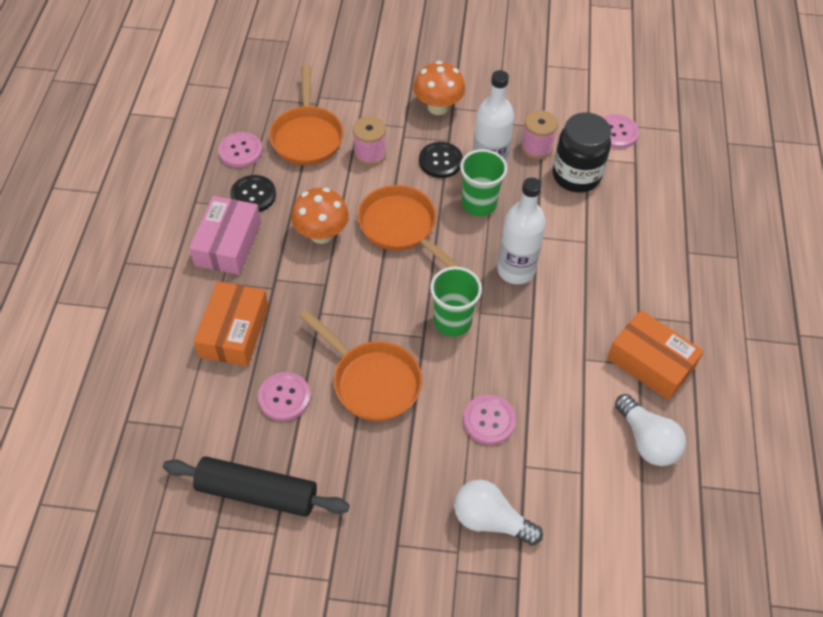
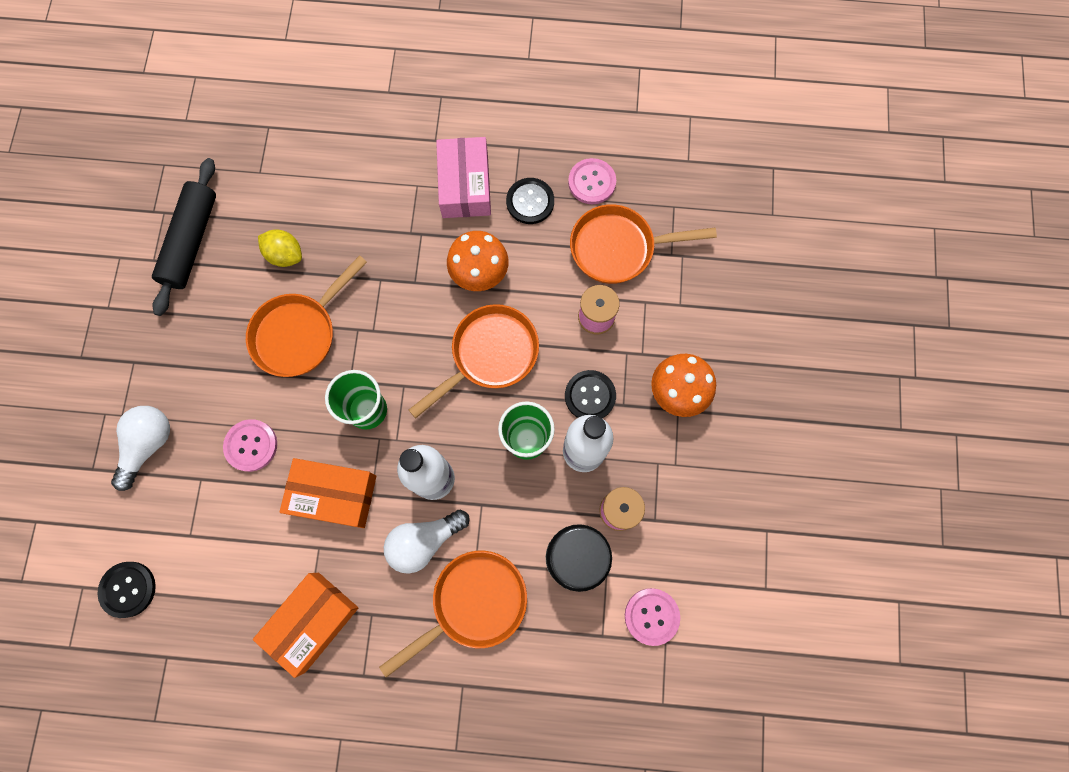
camera: 90 degrees right, 20 degrees up
pink box [189,196,261,275] -> pink box turned 75 degrees clockwise [436,137,491,218]
orange box [194,281,269,367] -> orange box moved to [279,458,377,528]
pink button [258,372,311,421] -> yellow lemon [258,230,302,267]
white light bulb [615,394,686,466] -> white light bulb moved to [384,510,470,574]
none -> black button [98,562,156,618]
none -> orange pan [379,550,527,678]

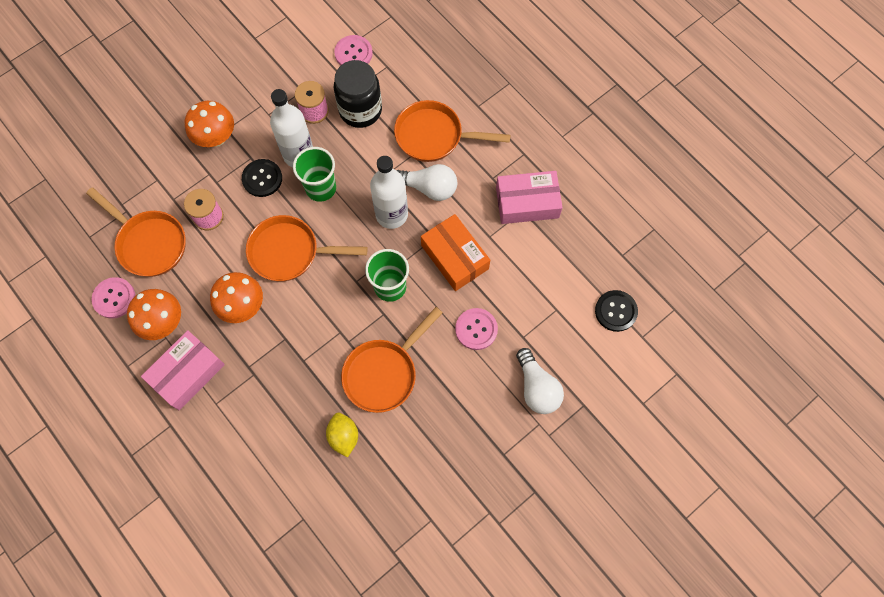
camera: 135 degrees left, 5 degrees down
white light bulb [111,406,170,491] -> white light bulb turned 90 degrees counterclockwise [516,348,564,414]
black rolling pin [152,158,216,316] -> none
orange pan [246,255,367,377] -> orange pan turned 135 degrees clockwise [341,307,443,413]
orange box [253,573,358,678] -> pink box [496,171,563,224]
black button [506,178,554,224] -> orange mushroom [127,289,181,340]

